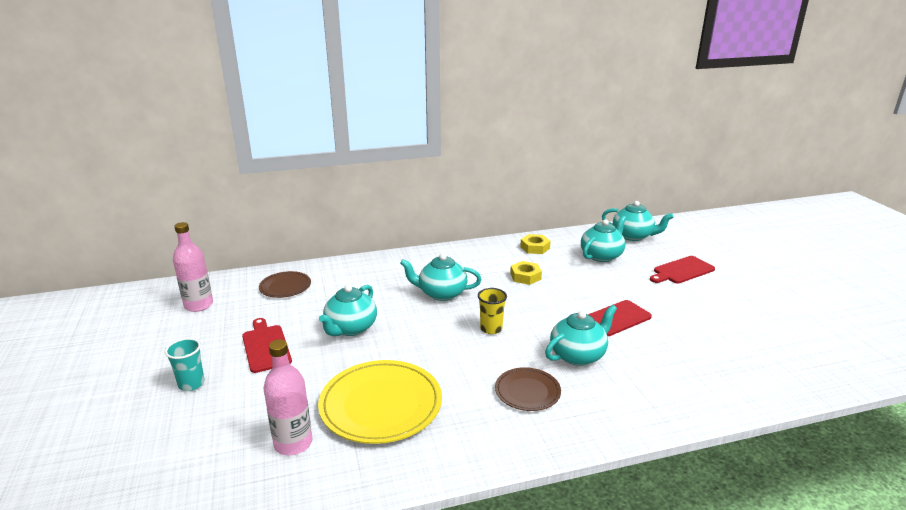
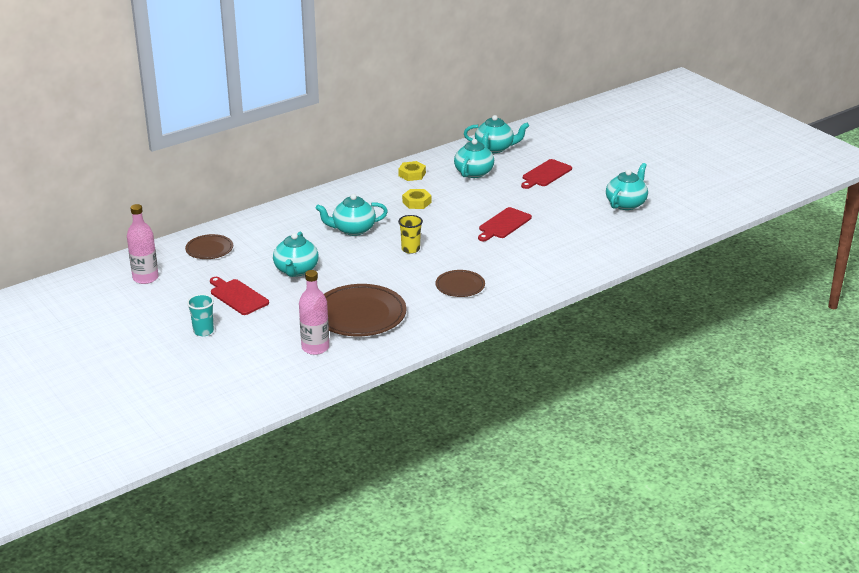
camera: 20 degrees left, 5 degrees up
yellow plate [318,360,442,444] -> brown plate [324,284,406,336]
turquoise teapot [545,305,617,366] -> turquoise teapot moved to [606,163,648,210]

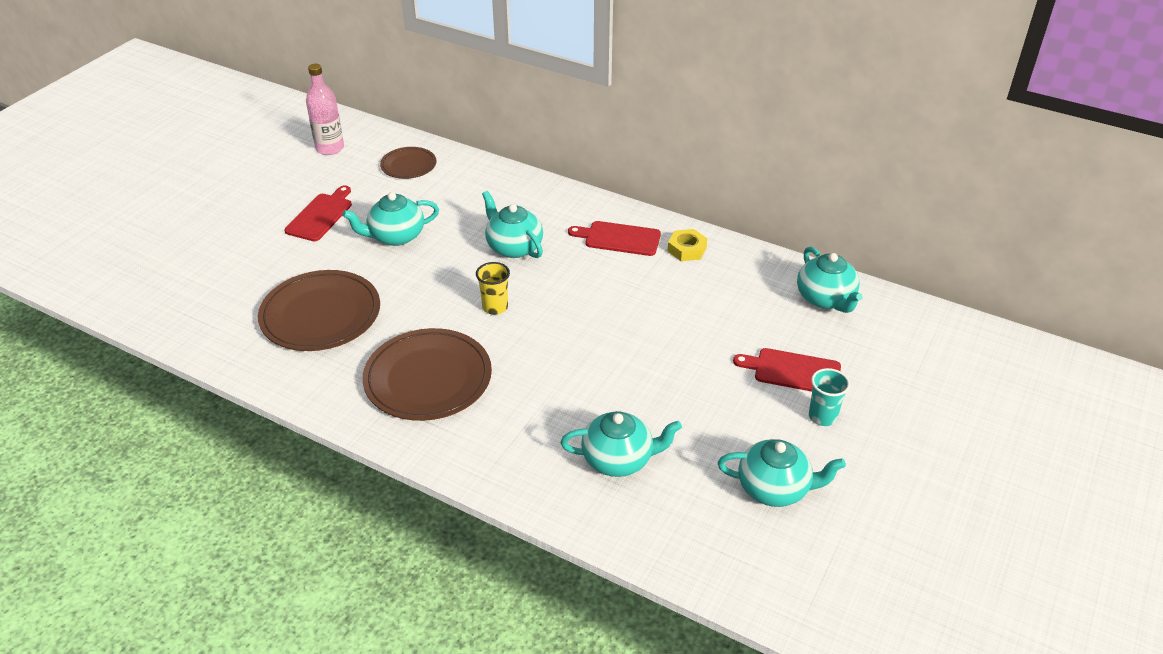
camera: 65 degrees right, 10 degrees up
turquoise cup [187,294,214,336] -> turquoise cup moved to [809,368,850,426]
pink bottle [299,270,329,355] -> none
yellow nut [402,189,431,209] -> none
brown plate [435,270,485,297] -> brown plate [362,328,492,421], size x1.81
turquoise teapot [454,132,494,178] -> turquoise teapot moved to [561,411,682,477]
red cutting board [478,207,532,241] -> red cutting board moved to [568,221,661,256]

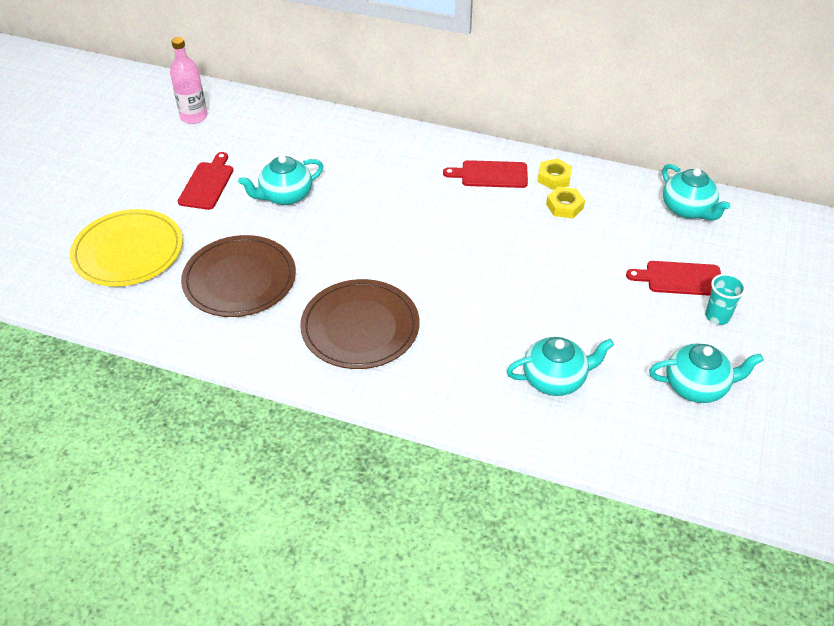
camera: 10 degrees left, 5 degrees up
brown plate [380,147,436,179] -> none
yellow cup [476,262,510,315] -> none
turquoise teapot [482,191,543,258] -> none
none -> yellow plate [70,209,183,286]
none -> yellow nut [546,187,585,218]

